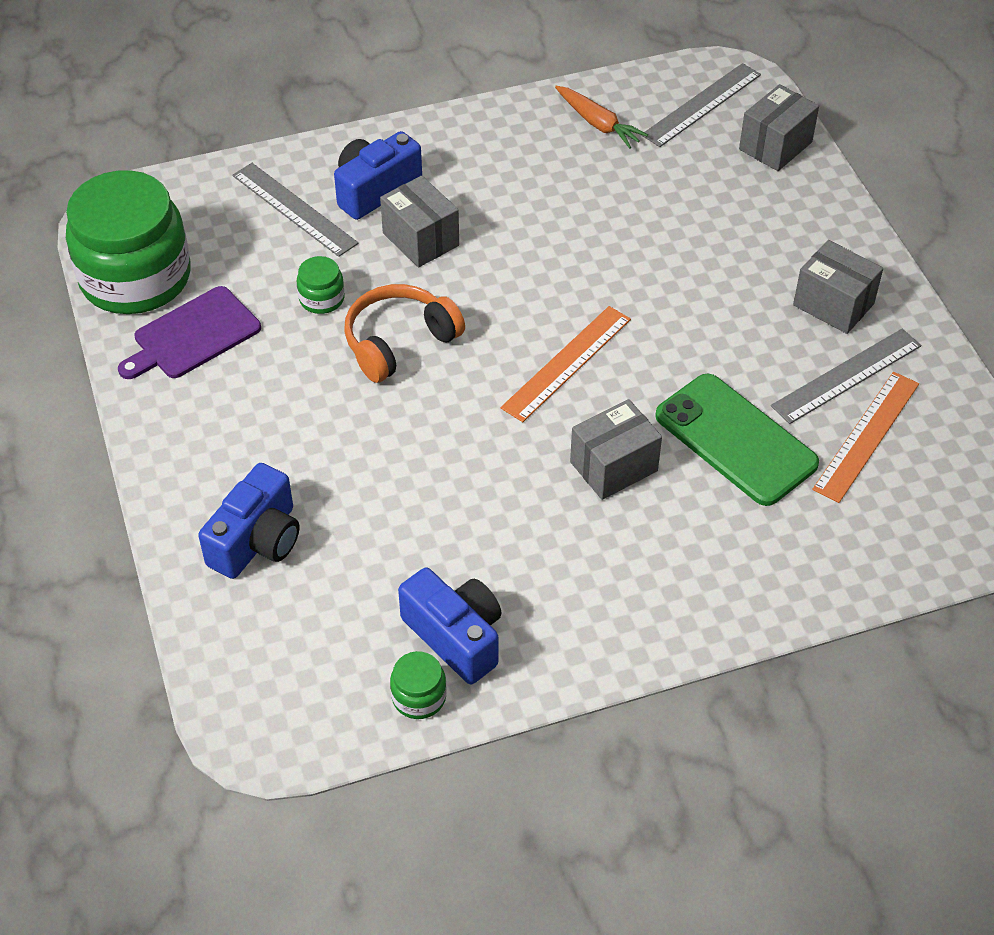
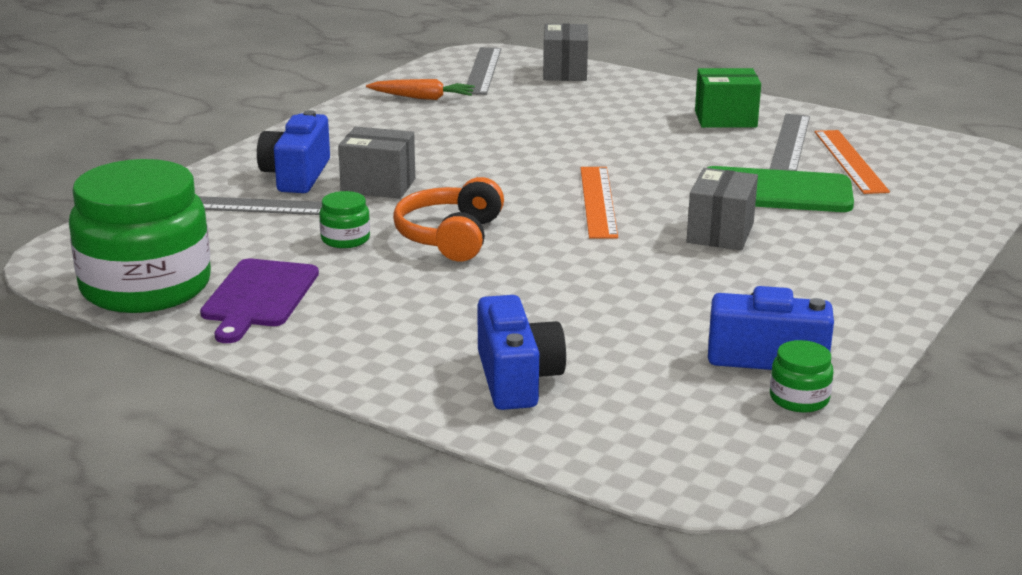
camera: 40 degrees left, 25 degrees down
grey box [793,240,883,334] -> green box [695,68,761,128]

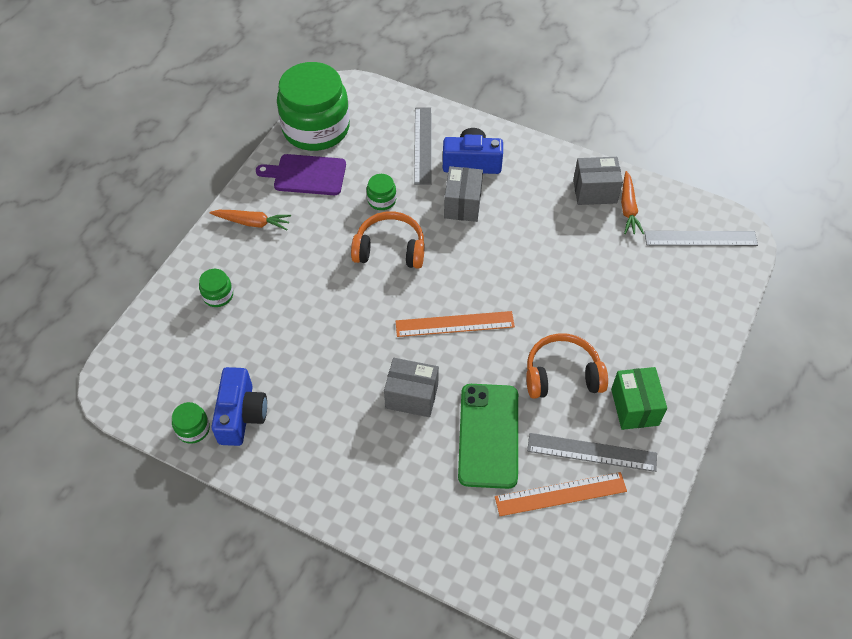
camera: 85 degrees right, 30 degrees up
blue camera [478,295,566,410] -> green jar [199,269,233,307]
grey box [543,24,588,81] -> grey box moved to [573,157,623,205]
none -> orange carrot [210,210,291,230]
none -> orange headphones [526,333,608,399]

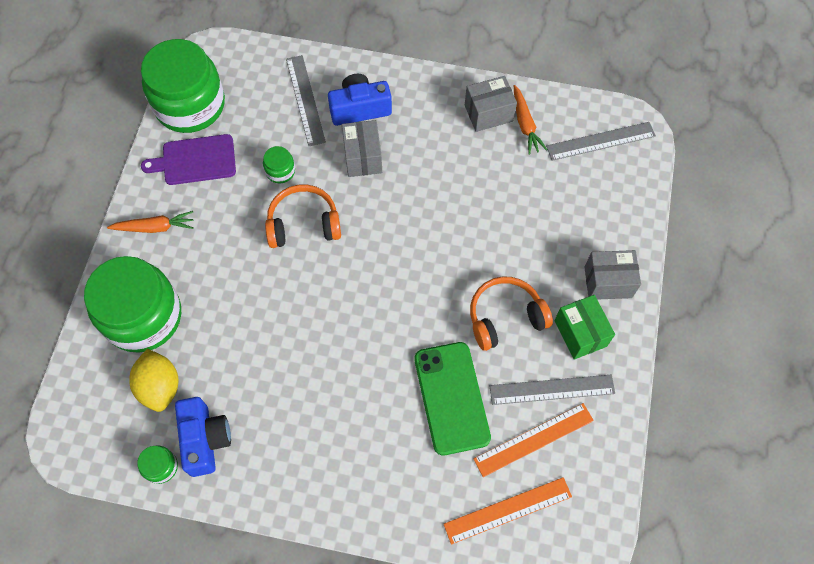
camera: 15 degrees left, 10 degrees up
green jar [199,269,233,307] -> green jar [84,256,181,353], size x2.48
grey box [384,358,439,417] -> grey box moved to [584,250,641,300]
orange ruler [396,311,515,337] -> orange ruler moved to [443,477,572,545]
none -> yellow lemon [129,349,178,412]

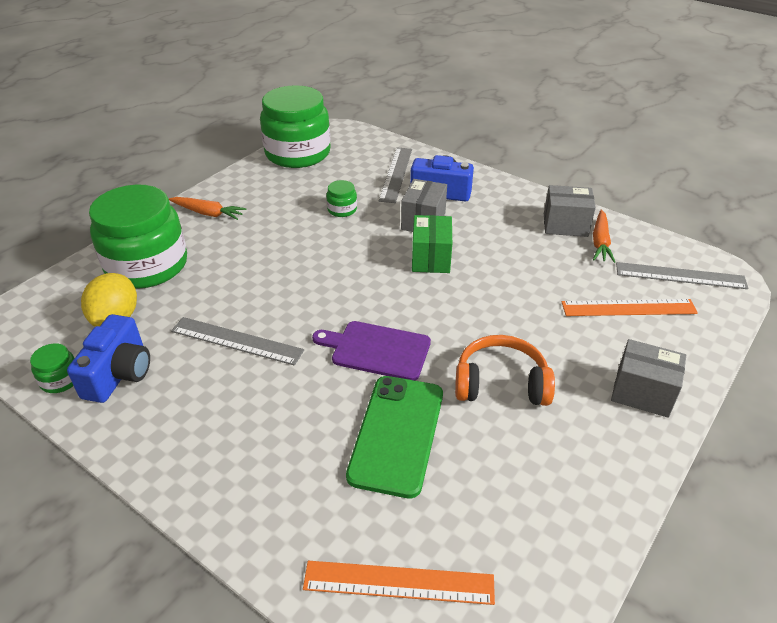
camera: 25 degrees right, 25 degrees down
purple cutting board [141,134,236,185] -> purple cutting board moved to [312,321,431,381]
orange headphones [265,185,341,248] -> none
orange ruler [473,403,594,477] -> orange ruler moved to [562,299,698,316]
grey ruler [490,375,615,405] -> grey ruler moved to [171,317,304,366]
green box [555,295,615,359] -> green box moved to [412,215,452,273]

